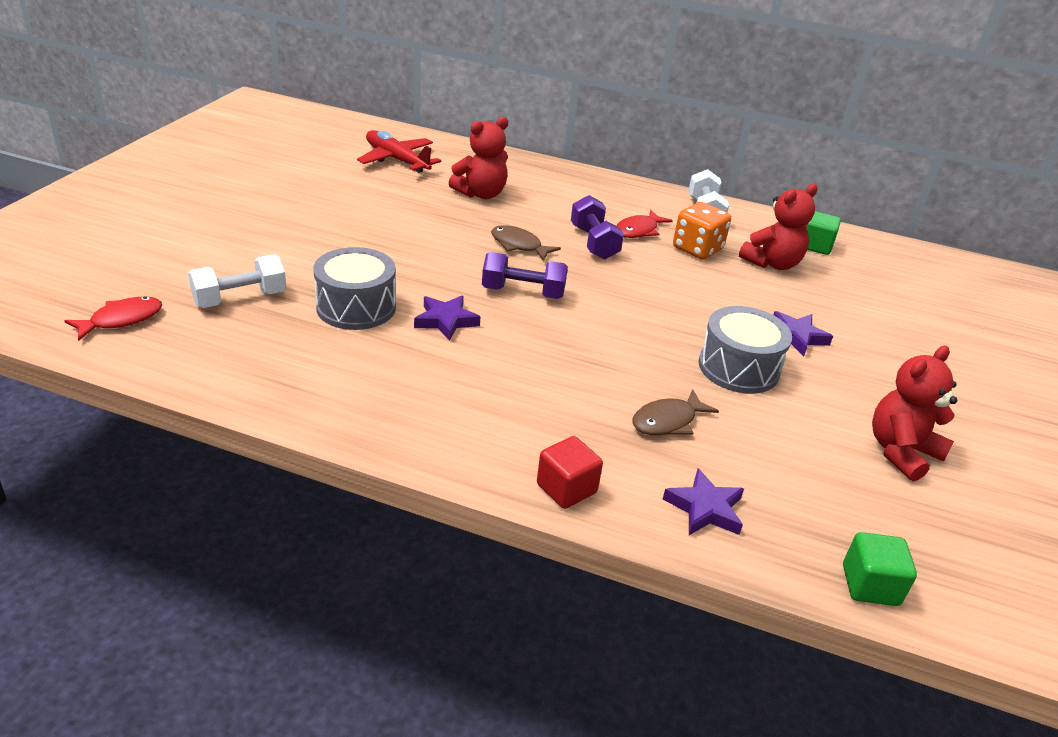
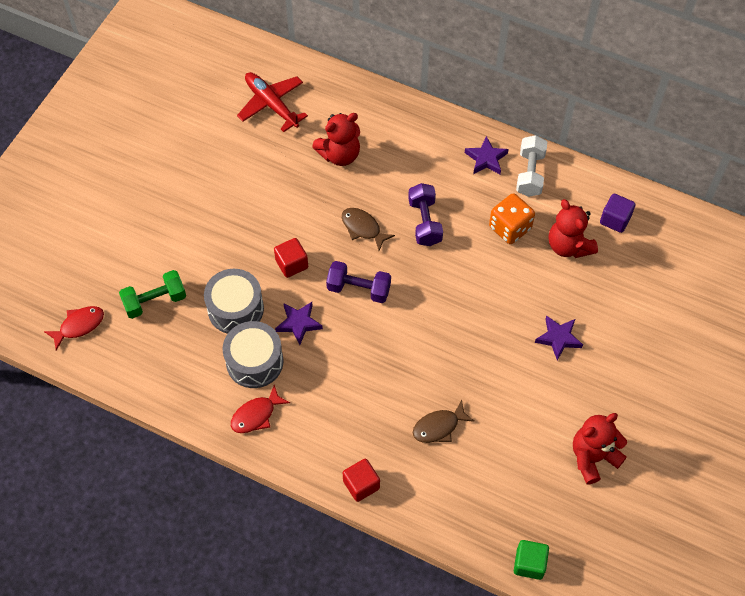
camera: 10 degrees right, 25 degrees up
white dumbbell [188,254,287,308] -> green dumbbell [119,270,186,319]
red fish [616,210,673,238] -> red fish moved to [231,385,290,433]
purple star [663,468,744,535] -> purple star moved to [465,136,509,174]
grey drum [699,306,792,394] -> grey drum moved to [223,321,283,388]
red teddy bear [739,184,818,270] -> red teddy bear turned 90 degrees clockwise [549,199,598,258]
green cube [806,211,841,255] -> purple cube [600,194,636,233]
none -> red cube [274,238,308,278]

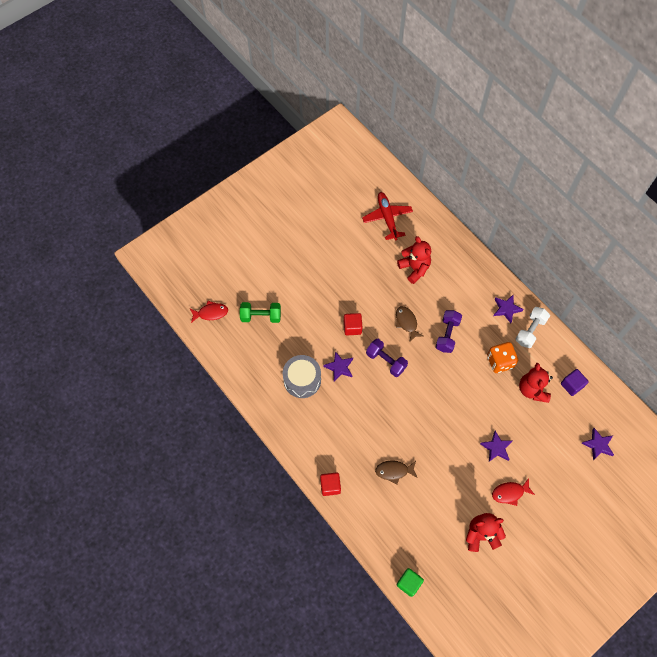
camera: 25 degrees right, 5 degrees up
grey drum [204,269,264,334] -> none
red fish [231,385,290,433] -> red fish moved to [492,478,535,506]
red teddy bear [312,113,360,166] -> red teddy bear turned 120 degrees counterclockwise [397,236,431,284]
none -> purple star [581,428,614,460]

